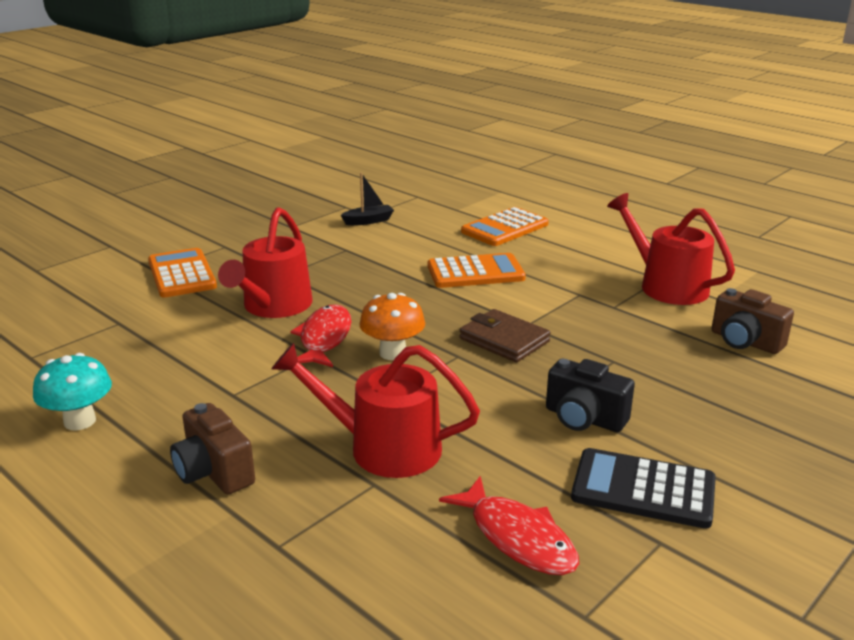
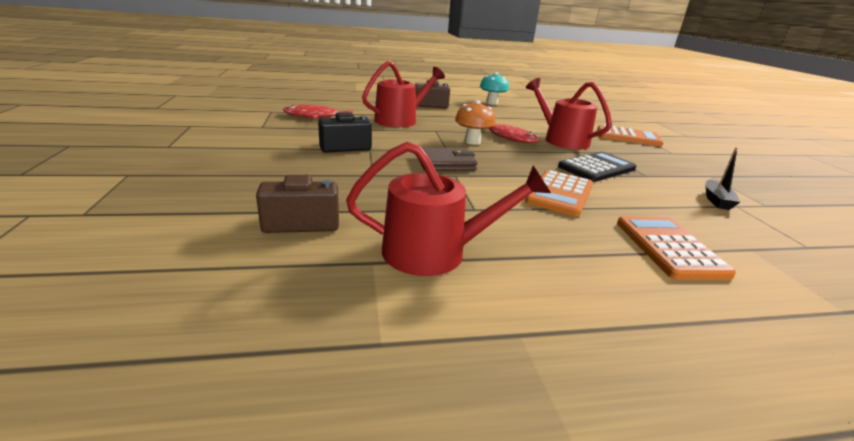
camera: 125 degrees right, 0 degrees up
black calculator [571,448,716,529] -> black calculator moved to [558,152,636,182]

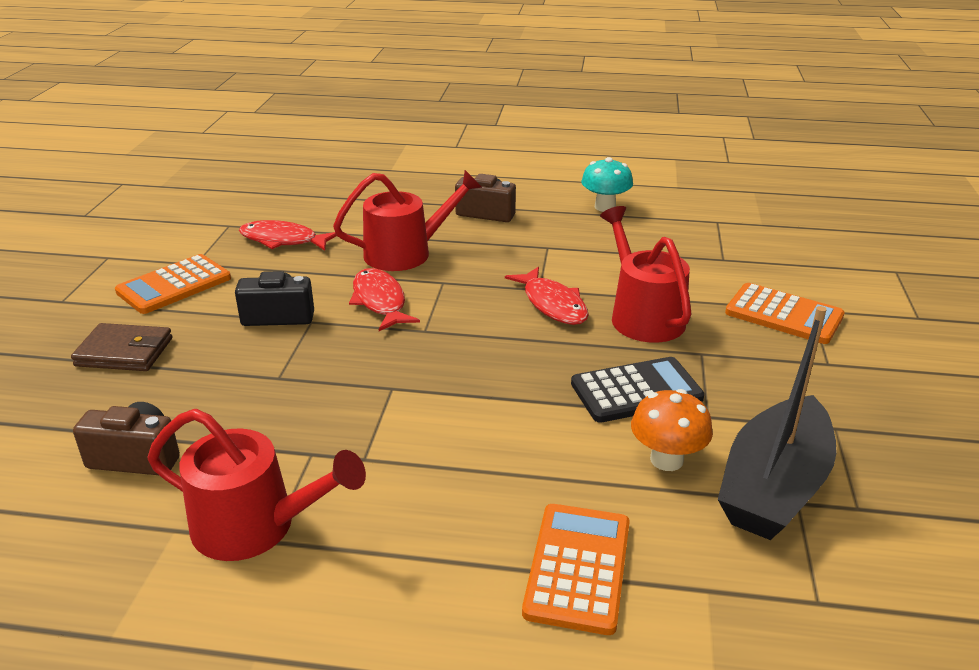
camera: 20 degrees right, 5 degrees up
brown wallet [420,148,477,171] -> brown wallet moved to [71,323,172,371]
orange mushroom [455,100,495,145] -> orange mushroom moved to [631,389,713,471]
orange calculator [525,170,593,217] -> orange calculator moved to [115,254,231,314]
black boat [705,148,740,210] -> black boat [718,306,837,540], size x2.27
none -> red fish [349,268,420,331]

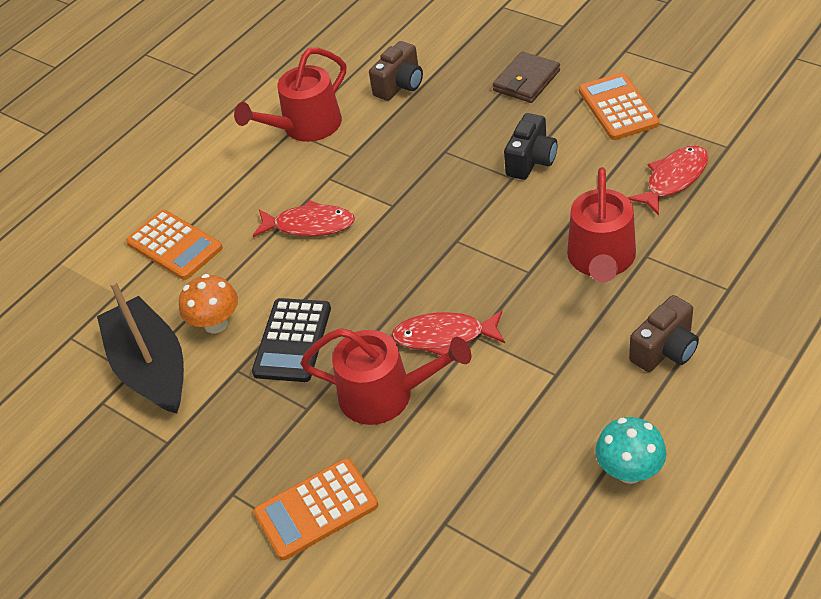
camera: 125 degrees right, 15 degrees up
red fish [349,268,420,331] -> red fish moved to [253,200,355,237]

